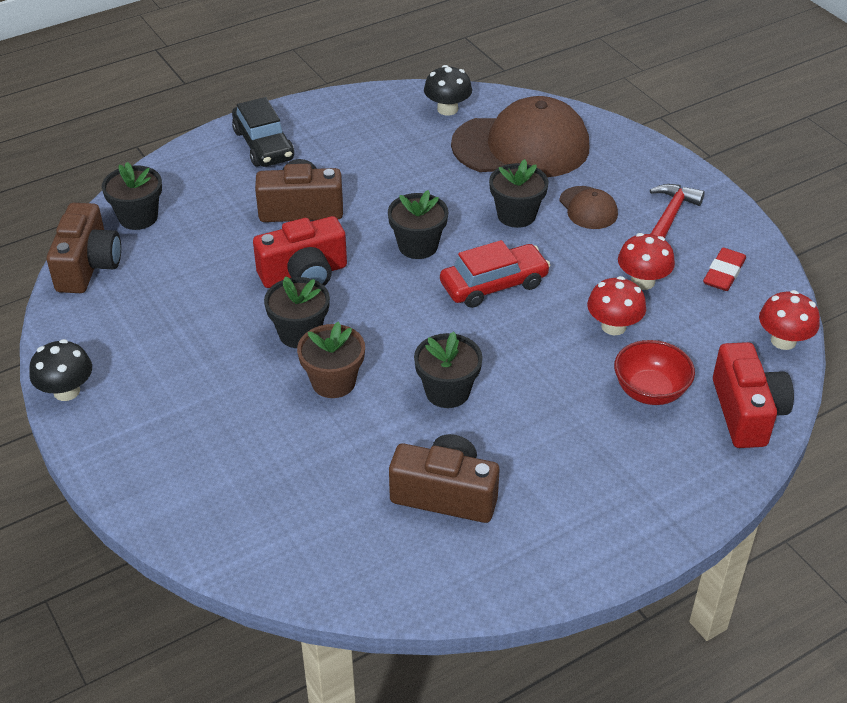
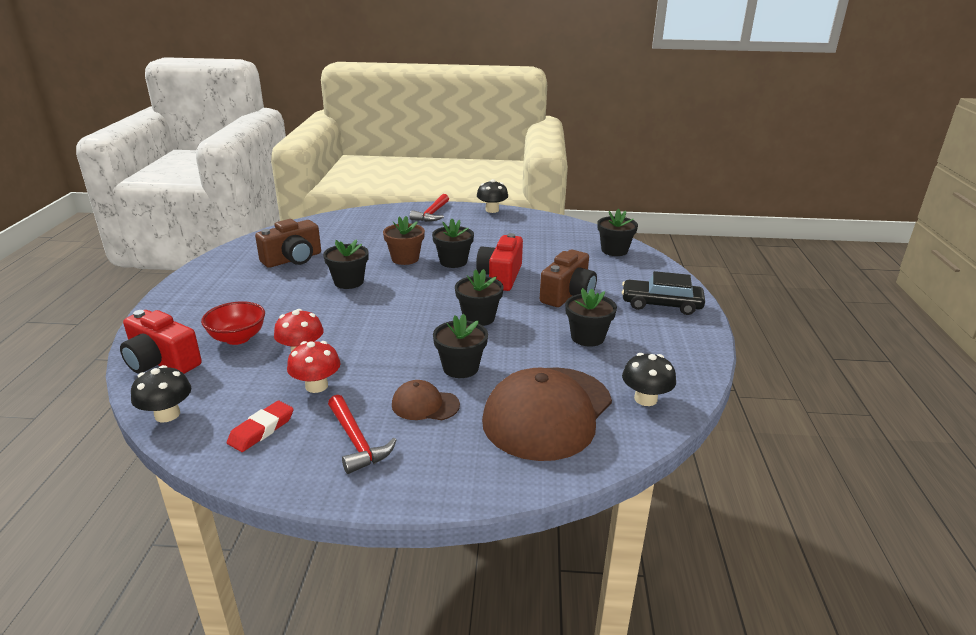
camera: 125 degrees right, 15 degrees down
brown camera [47,203,121,293] -> none
red car [440,240,551,308] -> none
red eraser [703,248,746,291] -> red eraser turned 60 degrees clockwise [227,401,294,452]
red mushroom [759,290,820,350] -> black mushroom [131,365,191,422]
none -> red hammer [410,194,449,222]
none -> black flower pot [565,288,617,347]

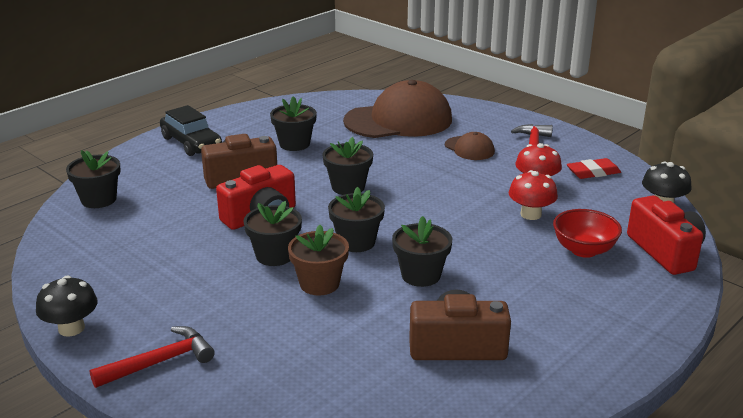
camera: 140 degrees left, 0 degrees up
black flower pot [433,314,488,378] -> black flower pot moved to [328,187,385,252]
black mushroom [622,353,676,406] -> none

